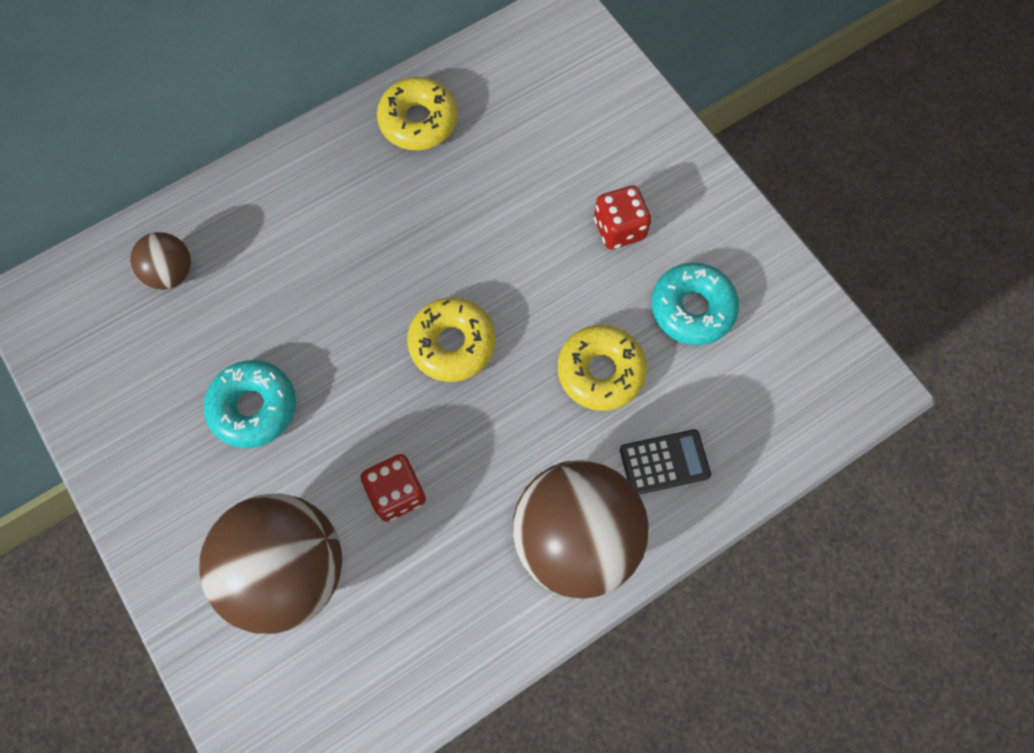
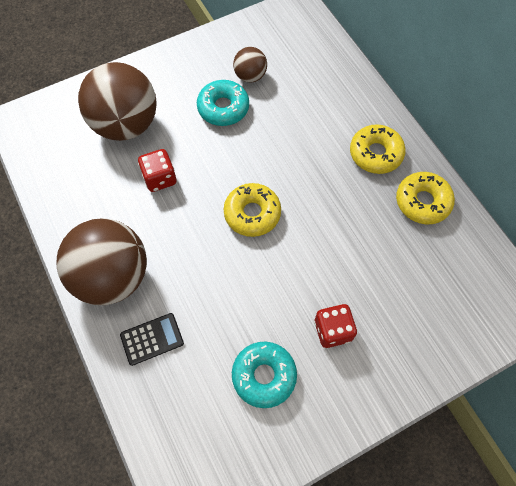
camera: 95 degrees right, 5 degrees down
brown ball [130,232,192,290] -> brown ball moved to [233,47,267,83]
yellow donut [558,325,647,411] -> yellow donut moved to [350,124,406,174]
black calculator [620,429,711,495] -> black calculator turned 105 degrees counterclockwise [120,313,184,366]

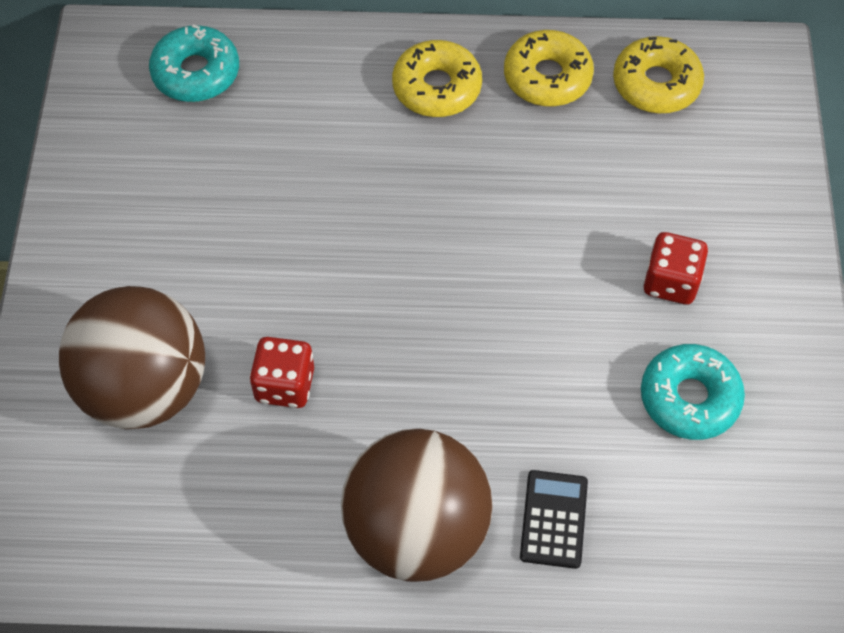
camera: 60 degrees left, 5 degrees down
turquoise donut [197,80,249,126] -> turquoise donut moved to [149,25,239,102]
yellow donut [223,183,281,237] -> yellow donut moved to [613,36,704,113]
brown ball [233,47,267,83] -> none

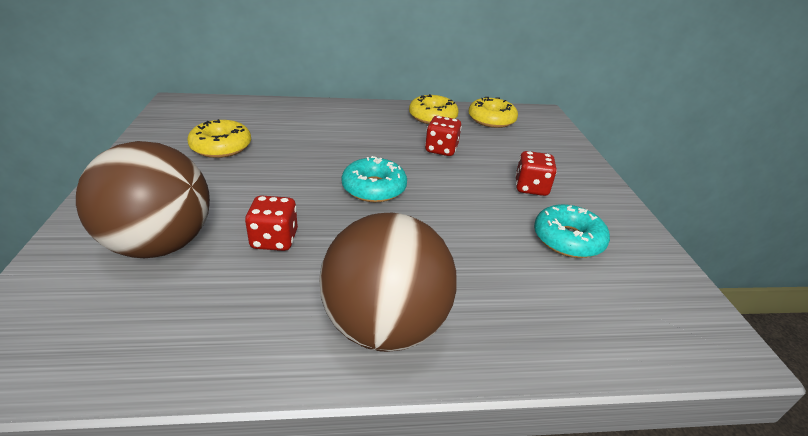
camera: 10 degrees left, 25 degrees down
turquoise donut [149,25,239,102] -> turquoise donut moved to [342,156,407,202]
yellow donut [392,40,482,117] -> yellow donut moved to [187,119,251,158]
black calculator [520,470,588,569] -> none
none -> red dice [425,116,462,156]

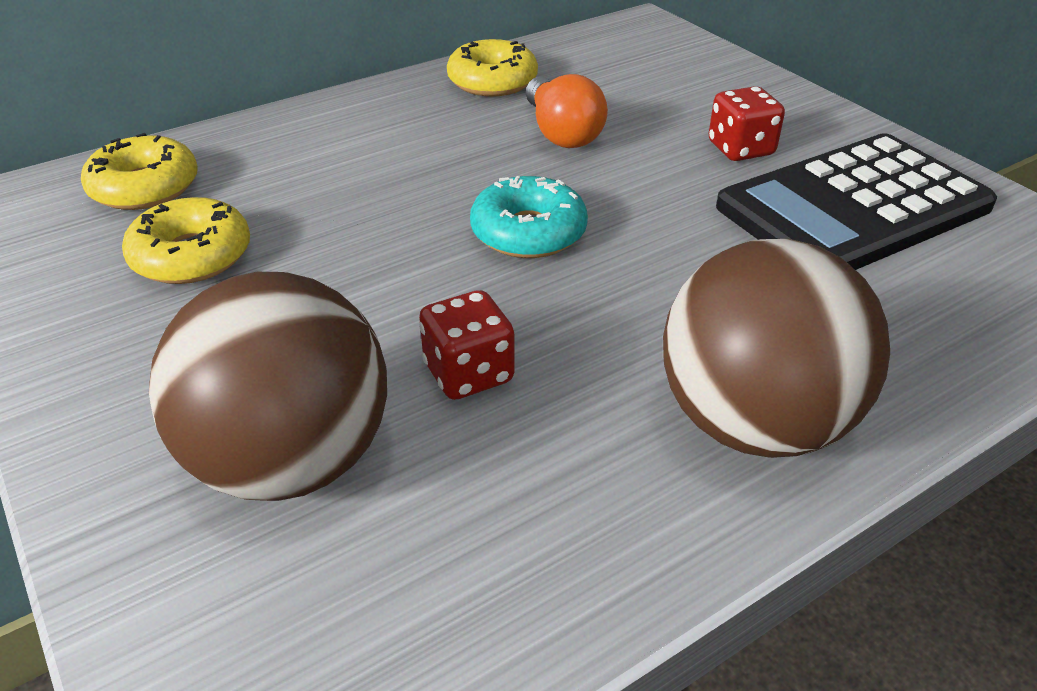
camera: 25 degrees left, 5 degrees up
red dice [425,116,462,156] -> orange light bulb [526,74,608,148]
yellow donut [468,97,518,128] -> yellow donut moved to [81,133,198,210]
turquoise donut [534,204,610,258] -> black calculator [716,133,997,270]

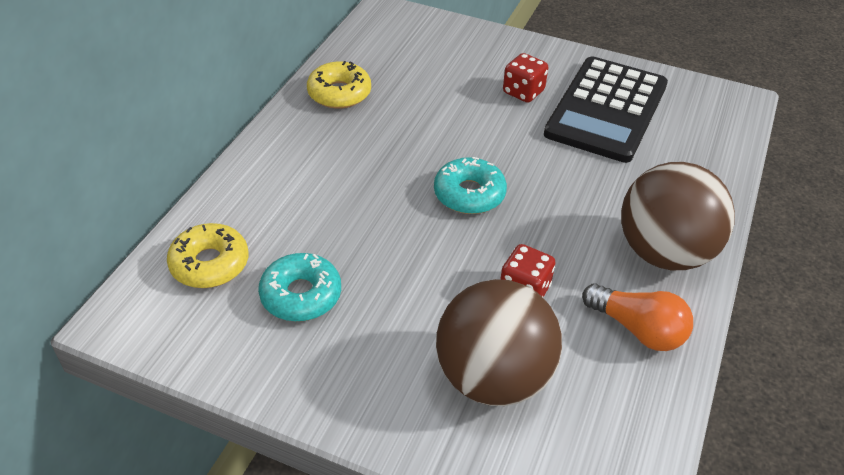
camera: 35 degrees left, 5 degrees up
yellow donut [122,197,250,284] -> turquoise donut [258,253,341,322]
orange light bulb [526,74,608,148] -> orange light bulb moved to [582,283,693,351]

